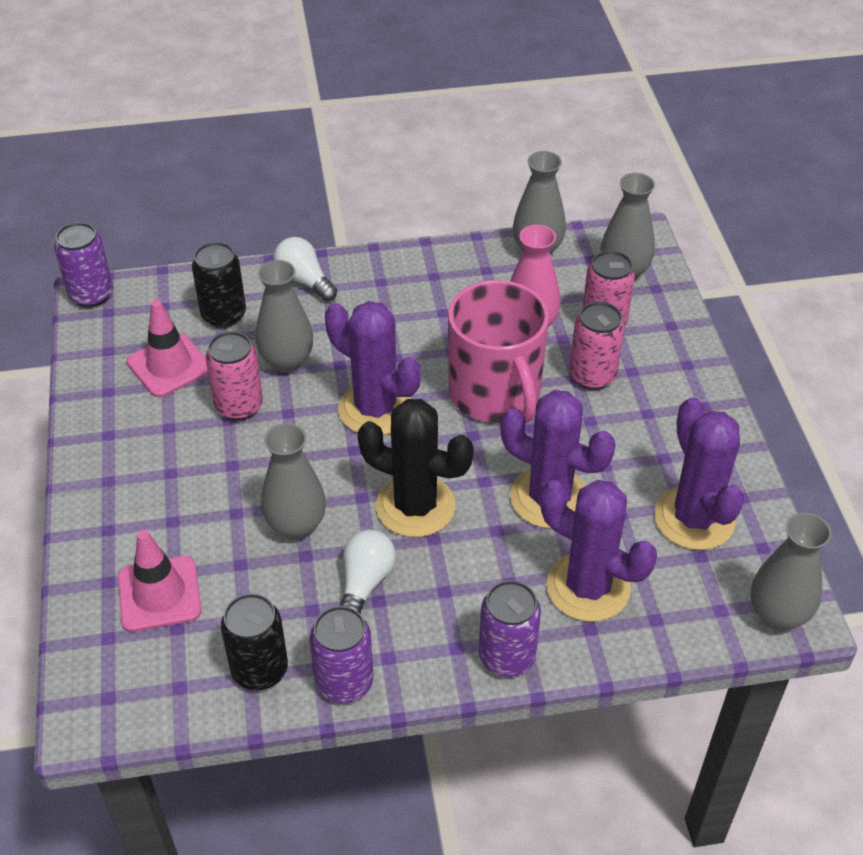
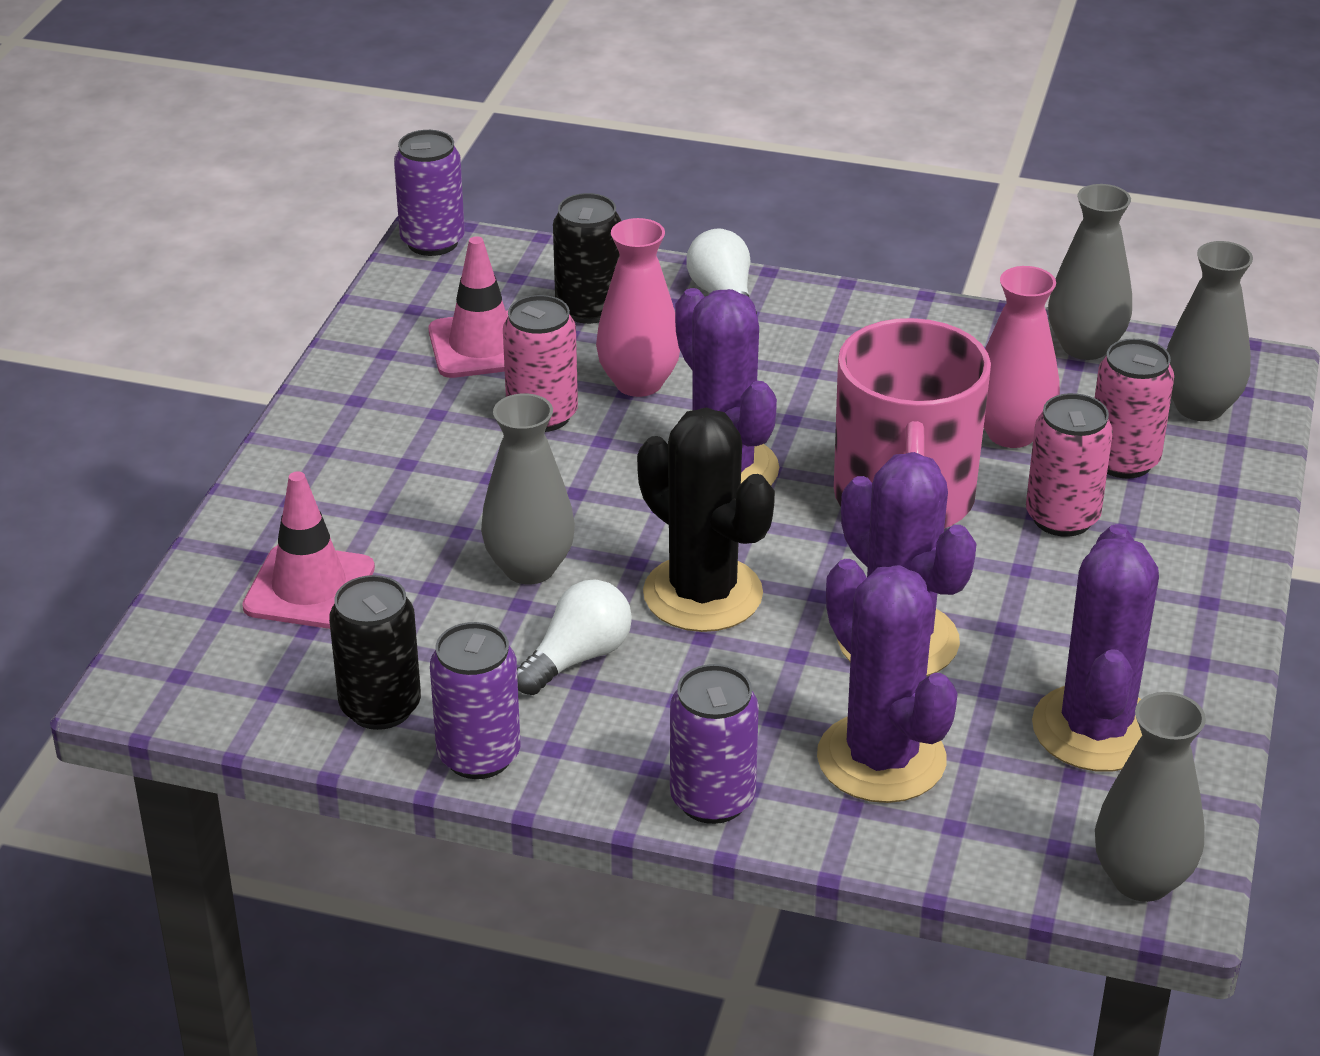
camera: 25 degrees right, 10 degrees down
grey vase [256,260,313,373] -> pink vase [596,218,680,397]

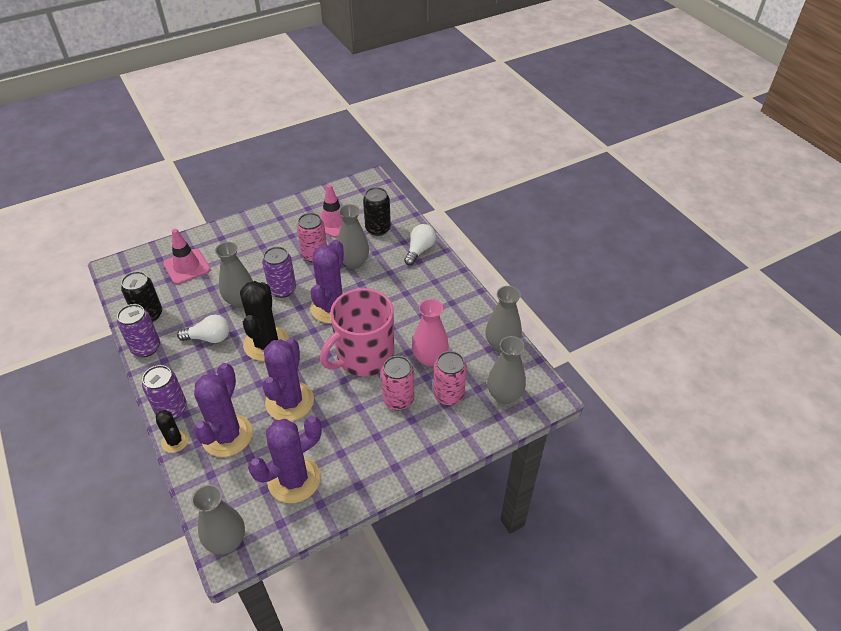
camera: 45 degrees right, 10 degrees up
purple can [394,130,465,256] -> purple can moved to [262,247,296,298]
pink vase [596,218,680,397] -> grey vase [338,204,369,269]
none -> black cactus [156,410,189,453]

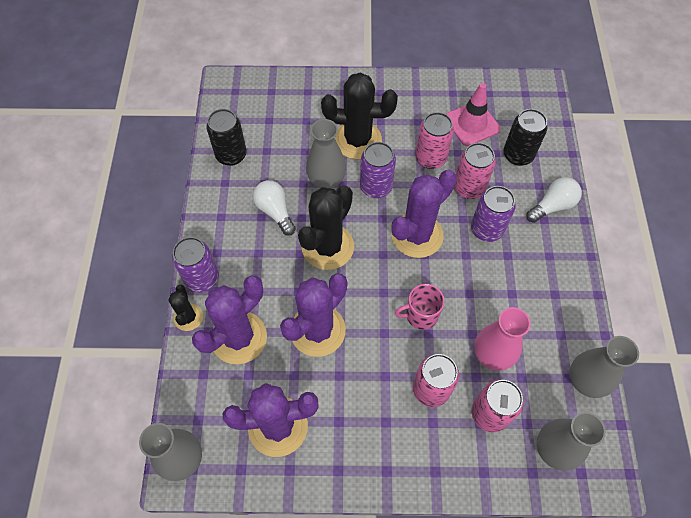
camera: 30 degrees right, 15 degrees up
purple can [117,304,160,357] -> purple can moved to [471,186,516,242]
pink traffic cone [163,229,211,285] -> none
white light bulb [177,315,230,343] -> white light bulb turned 150 degrees counterclockwise [253,180,296,236]
pink mug [320,288,394,376] -> pink mug [395,284,444,330], size x0.48
grey vase [338,204,369,269] -> pink can [454,143,496,199]
none -> black cactus [321,72,398,159]

